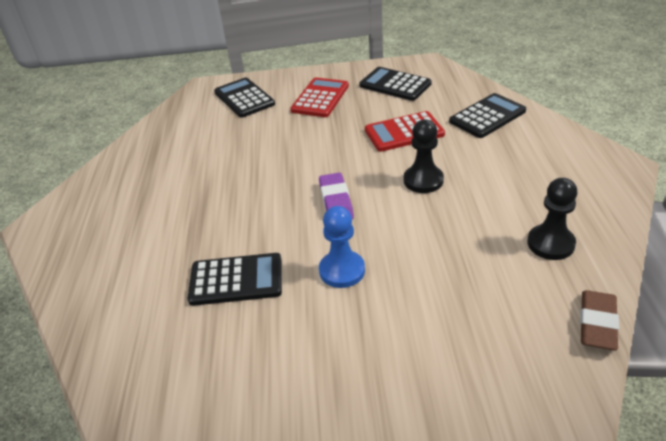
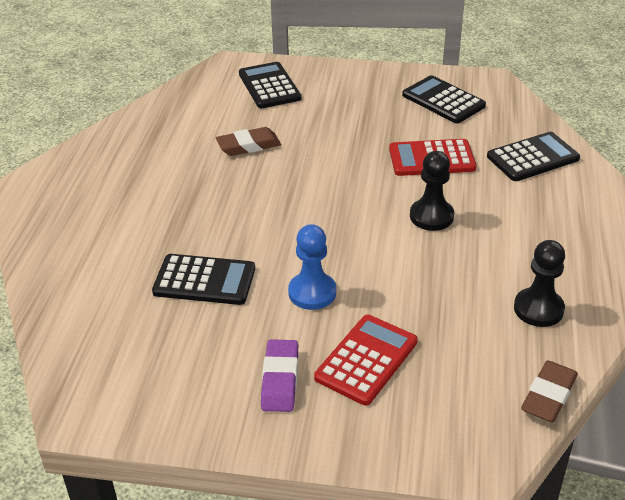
camera: 10 degrees right, 0 degrees up
red calculator [290,77,349,117] -> red calculator moved to [314,315,418,405]
purple eraser [319,173,354,219] -> purple eraser moved to [261,339,298,412]
none -> brown eraser [216,127,281,156]

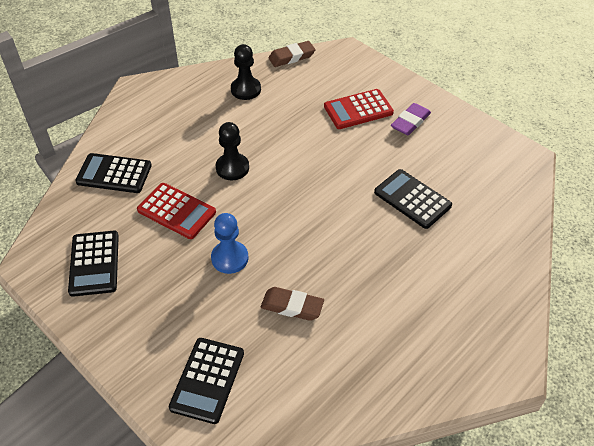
camera: 145 degrees left, 10 degrees up
blue pawn [288,224,336,310] -> blue pawn moved to [211,213,248,274]

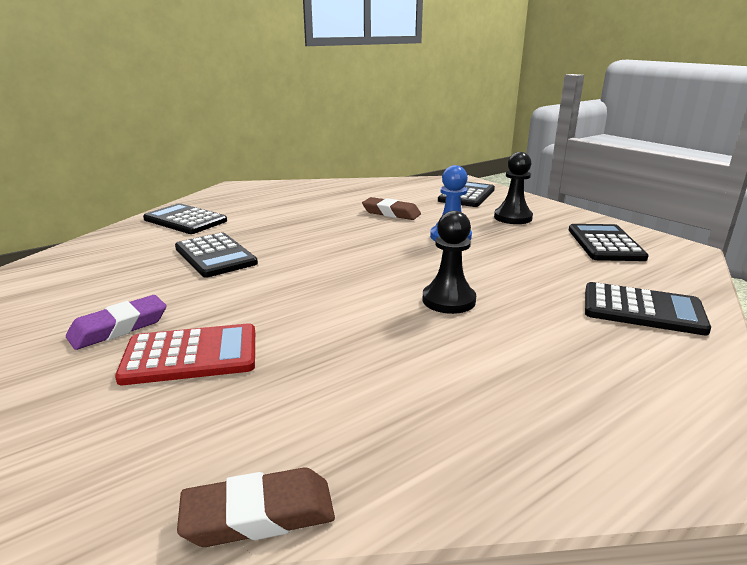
camera: 170 degrees left, 25 degrees down
red calculator [137,183,216,239] -> none
black pawn [231,44,261,100] -> black pawn moved to [494,152,533,224]
none -> black calculator [143,203,227,234]

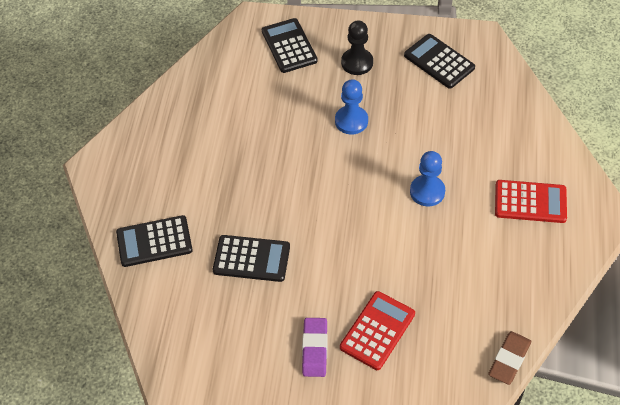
camera: 45 degrees left, 30 degrees up
brown eraser [362,197,421,220] -> none
black pawn [422,211,476,314] -> blue pawn [410,151,445,206]
black calculator [585,282,711,335] -> none
none -> red calculator [495,180,567,223]

